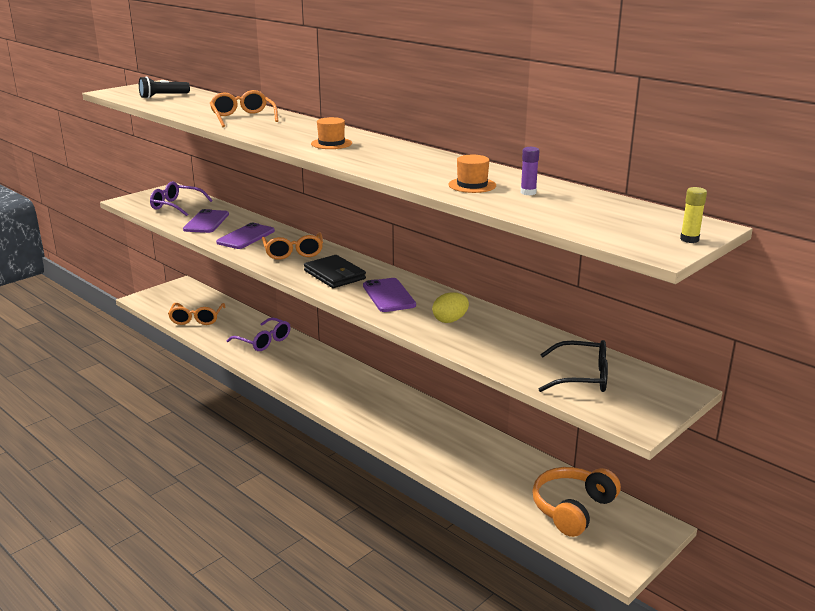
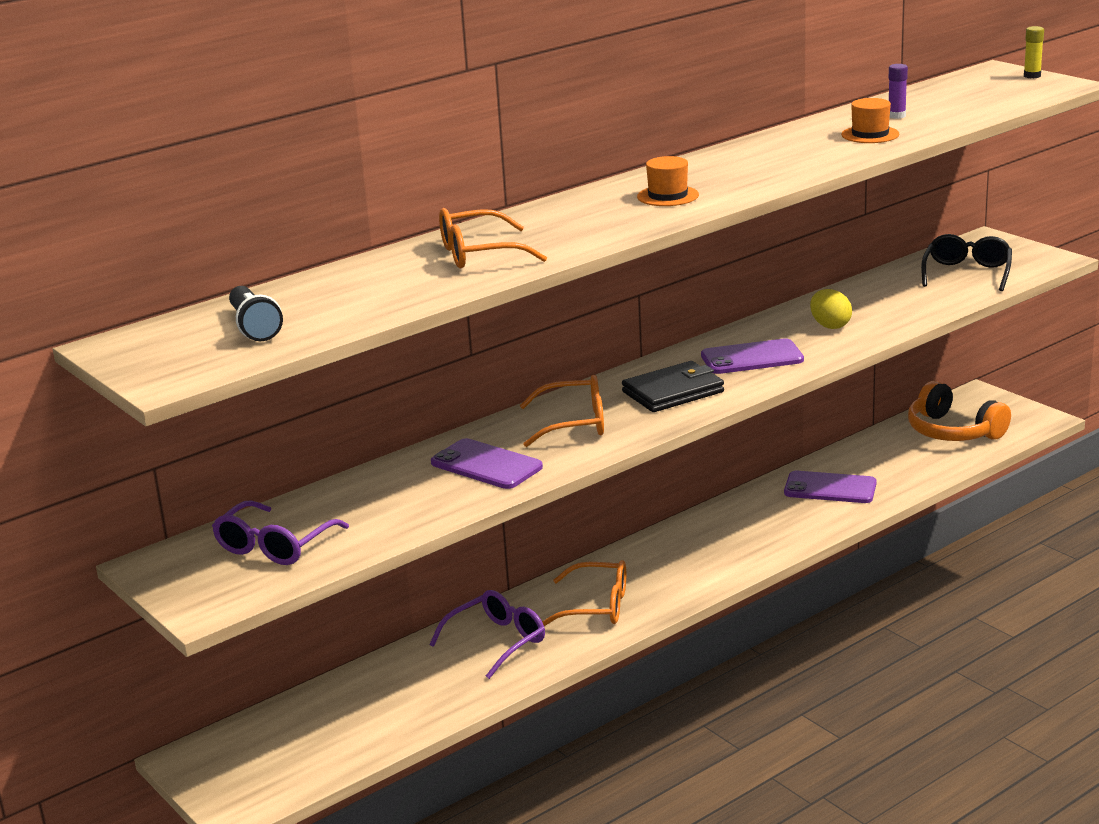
camera: 80 degrees left, 0 degrees up
orange glasses [168,303,225,325] -> orange glasses moved to [542,560,626,626]
purple phone [183,209,229,233] -> purple phone moved to [784,471,876,503]

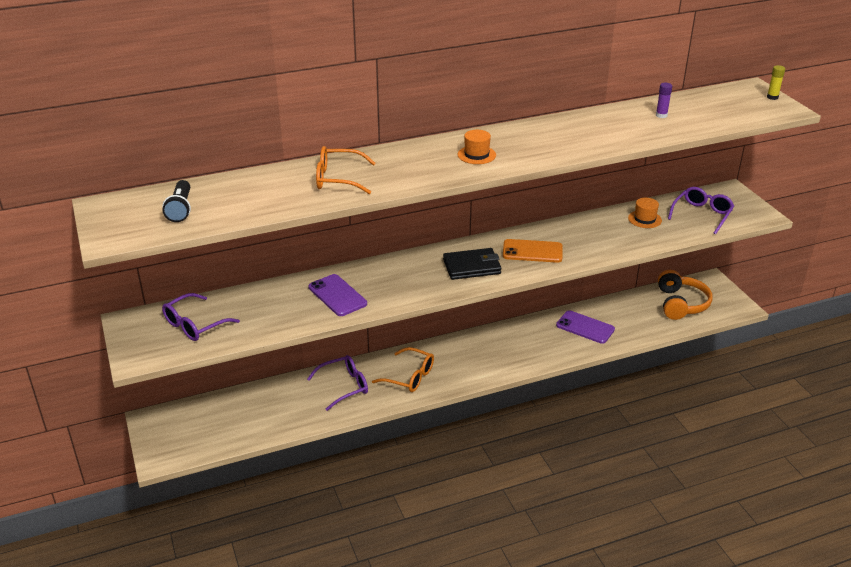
camera: 15 degrees right, 10 degrees up
orange glasses [520,375,604,447] -> none
purple phone [701,338,804,374] -> orange phone [503,239,562,263]
yellow egg [810,289,852,329] -> none
orange hat [841,98,900,143] -> orange hat moved to [628,198,662,228]
orange headphones [908,381,1011,441] -> orange headphones turned 150 degrees counterclockwise [658,270,713,320]
black glasses [921,234,1012,291] -> purple glasses [668,187,734,234]

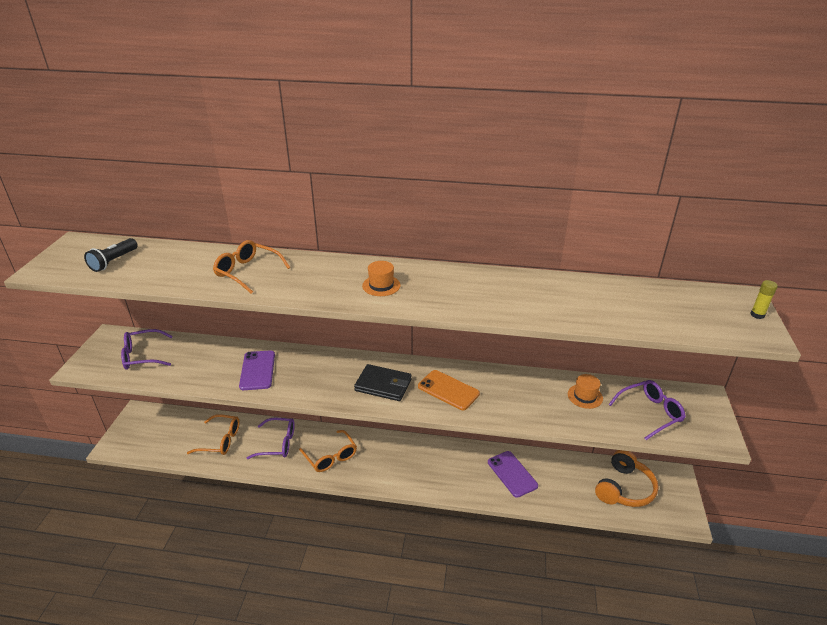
camera: 30 degrees right, 0 degrees up
purple glue stick [656,83,672,118] -> none
none -> orange glasses [187,414,240,455]

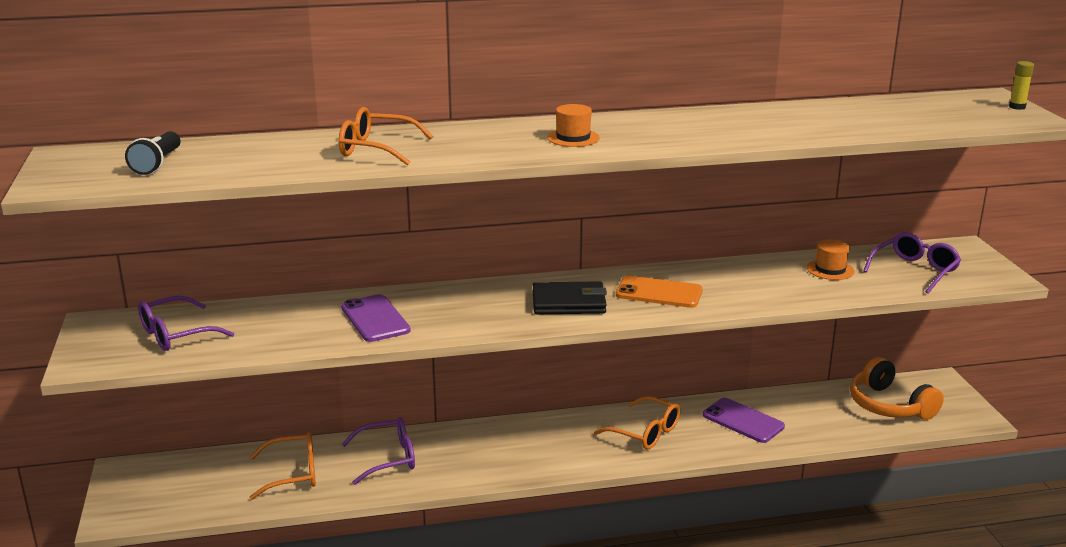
camera: 20 degrees left, 10 degrees down
orange glasses [299,430,357,472] -> orange glasses moved to [594,396,680,449]
orange headphones [595,450,659,507] -> orange headphones turned 135 degrees clockwise [850,357,944,420]

